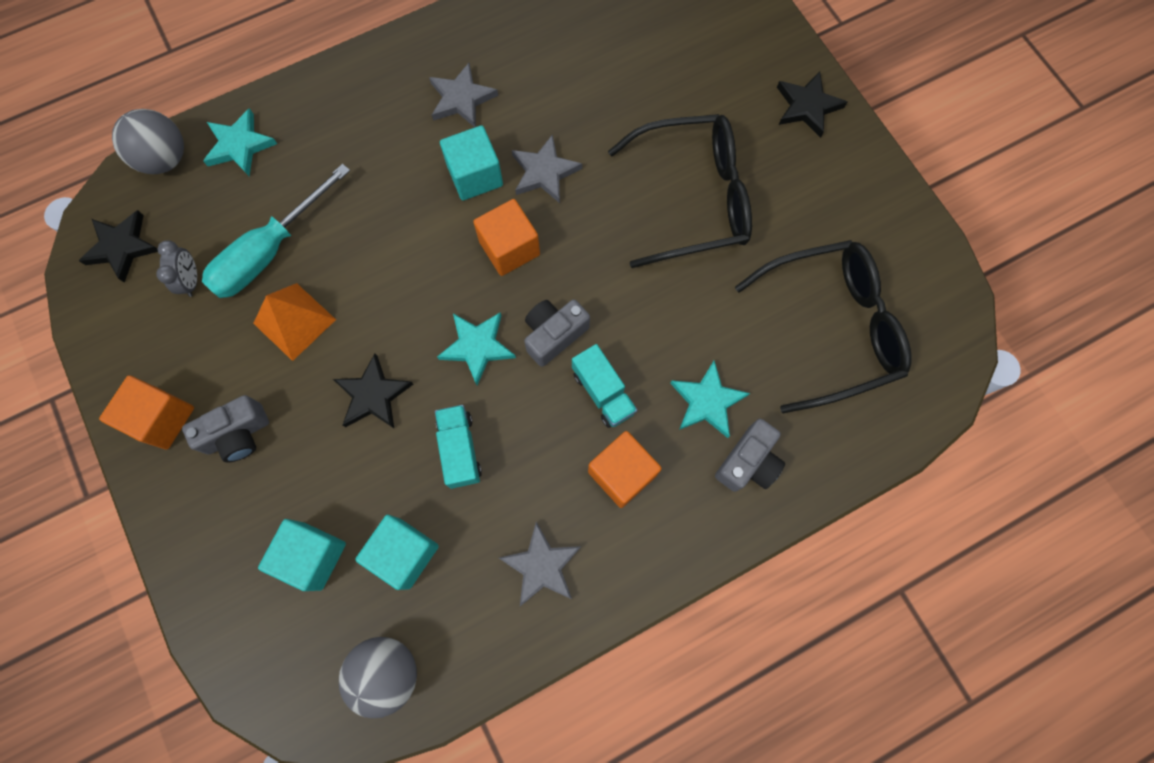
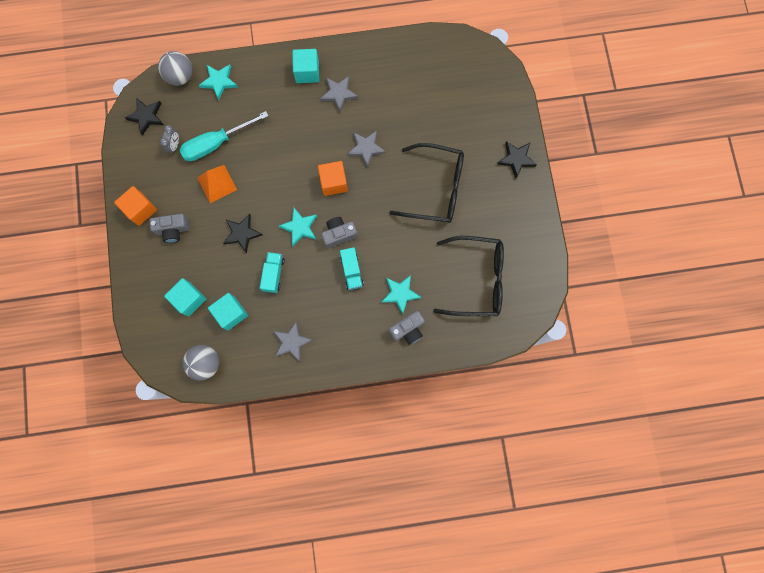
camera: 20 degrees right, 5 degrees up
turquoise cube [440,125,503,200] -> turquoise cube moved to [292,49,319,83]
orange cube [588,431,662,508] -> none

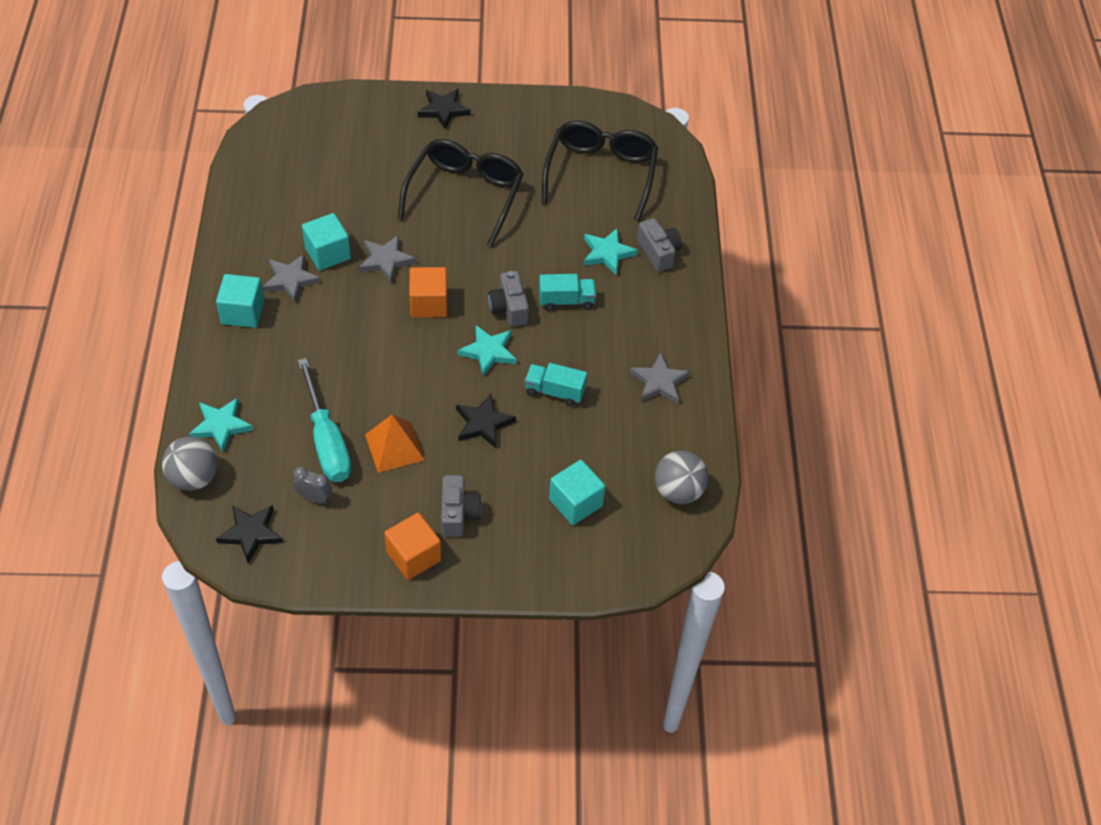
camera: 85 degrees left, 25 degrees down
turquoise cube [208,293,248,330] -> turquoise cube moved to [302,213,351,270]

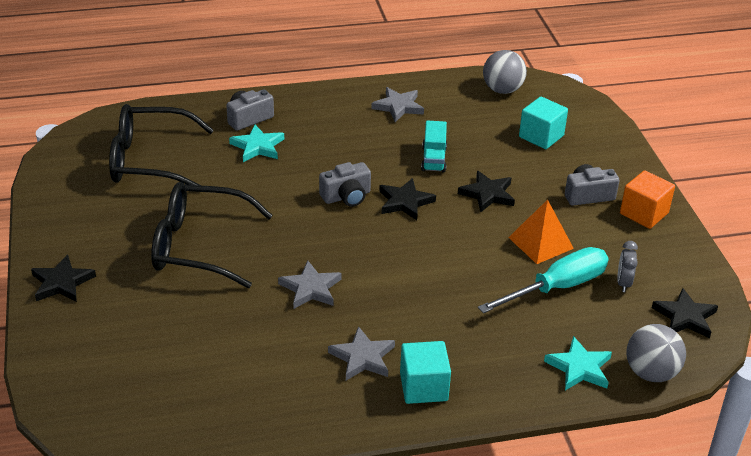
camera: 100 degrees left, 15 degrees down
turquoise cube [302,213,351,270] -> none
orange cube [409,267,447,318] -> none
turquoise star [458,325,517,376] -> black star [379,178,436,220]
turquoise truck [539,274,596,311] -> none

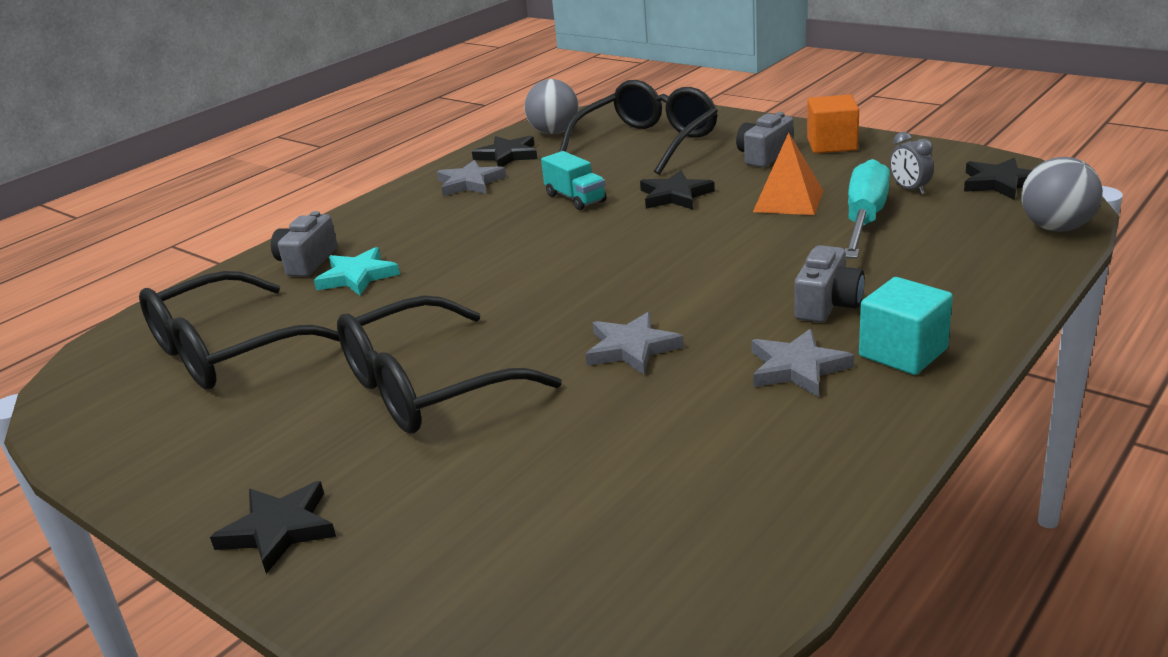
camera: 35 degrees left, 10 degrees down
grey camera [319,162,371,207] -> grey camera moved to [794,245,865,323]
black star [379,178,436,220] -> black star moved to [472,135,537,167]
turquoise cube [519,97,568,149] -> black glasses [559,80,718,175]
turquoise star [544,336,612,390] -> none

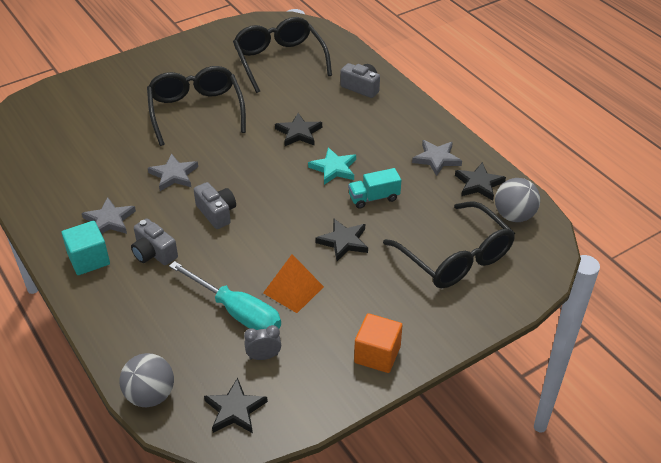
camera: 105 degrees right, 15 degrees up
black star [210,481,336,574] -> black star moved to [275,113,322,146]
turquoise star [314,247,400,295] -> turquoise star moved to [308,147,356,185]
grey camera [736,112,794,167] -> grey camera moved to [194,182,236,229]

